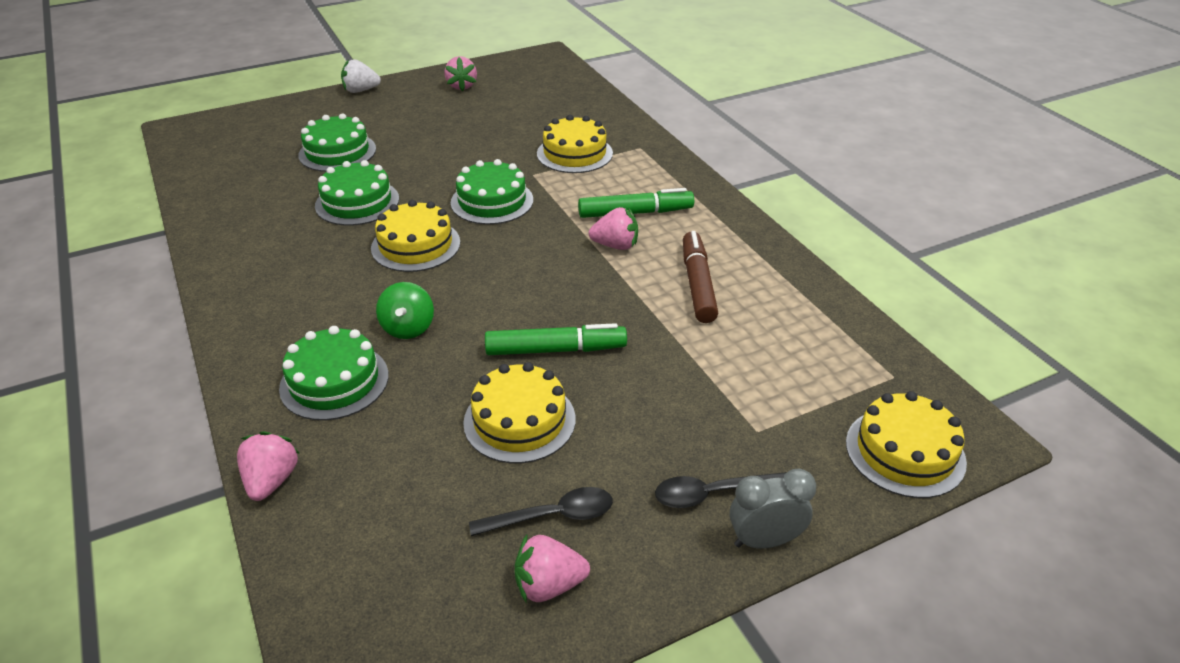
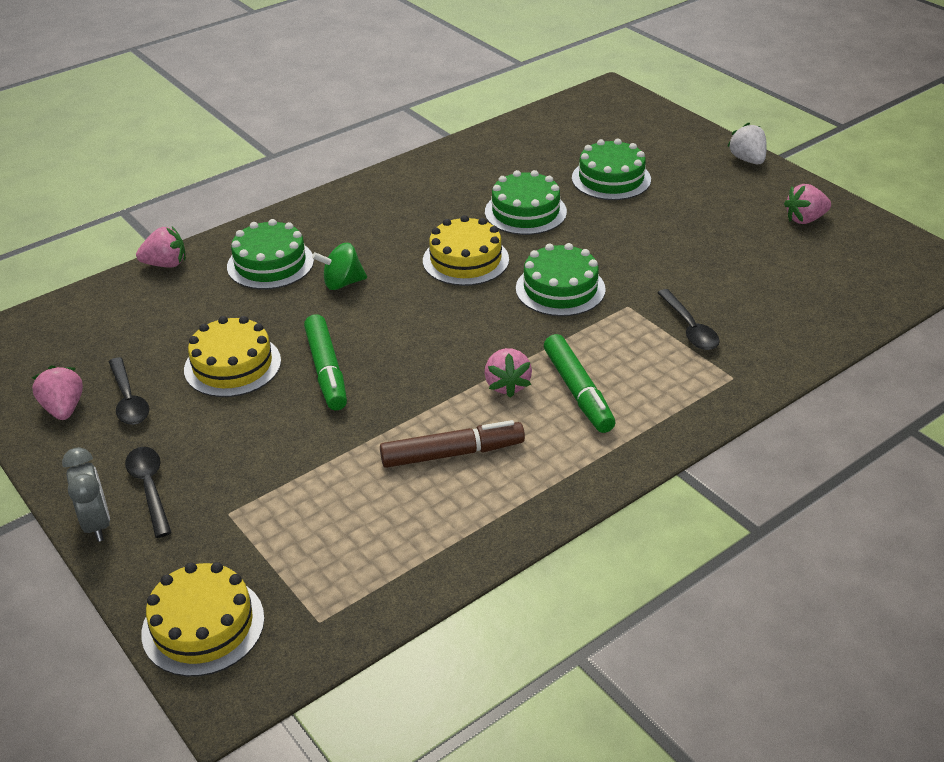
camera: 80 degrees right, 0 degrees up
yellow cake [537,115,613,173] -> black spoon [657,289,720,350]

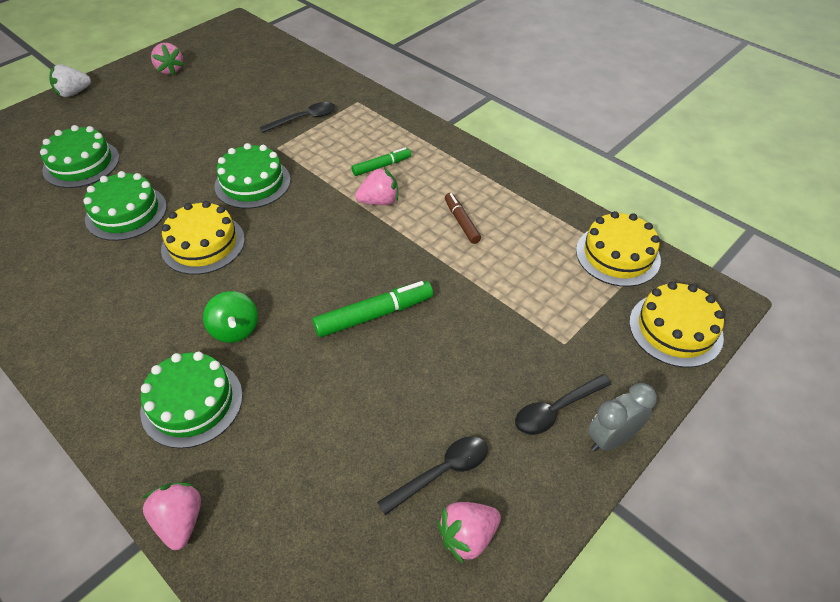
camera: 100 degrees left, 10 degrees up
yellow cake [184,316,281,397] -> yellow cake moved to [576,211,661,287]
brown marker [380,420,525,468] -> brown marker [445,193,481,244], size x0.63
green marker [544,334,615,433] -> green marker [352,147,411,176], size x0.63

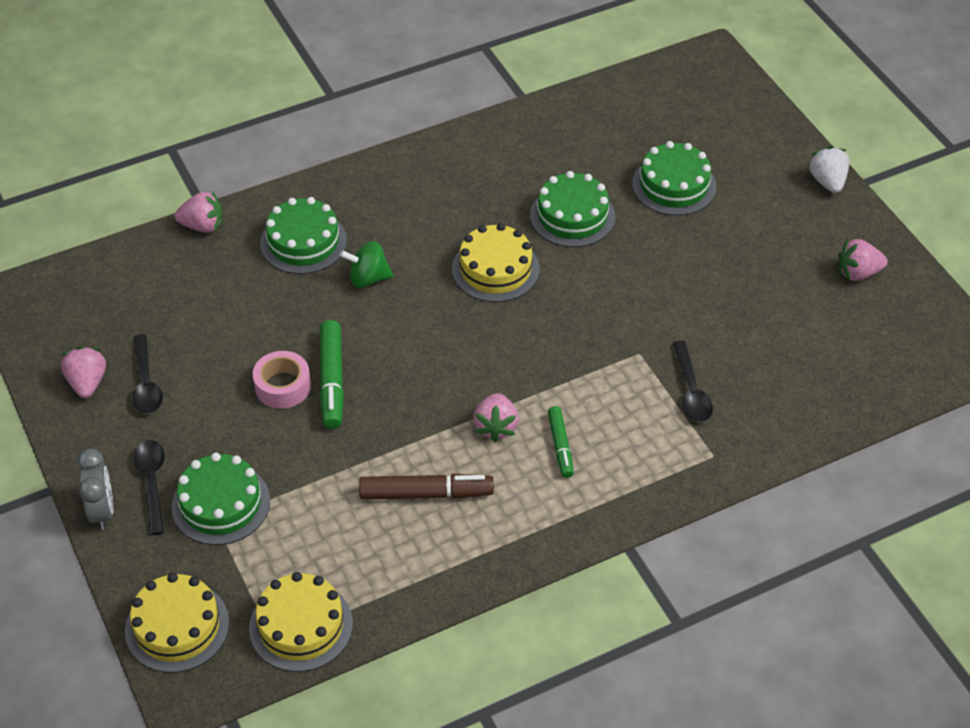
camera: 110 degrees right, 0 degrees up
green cake [215,143,291,209] -> green cake moved to [171,453,270,545]
brown marker [445,193,481,244] -> brown marker [359,474,494,500], size x1.60
none -> pink tape [253,351,311,409]

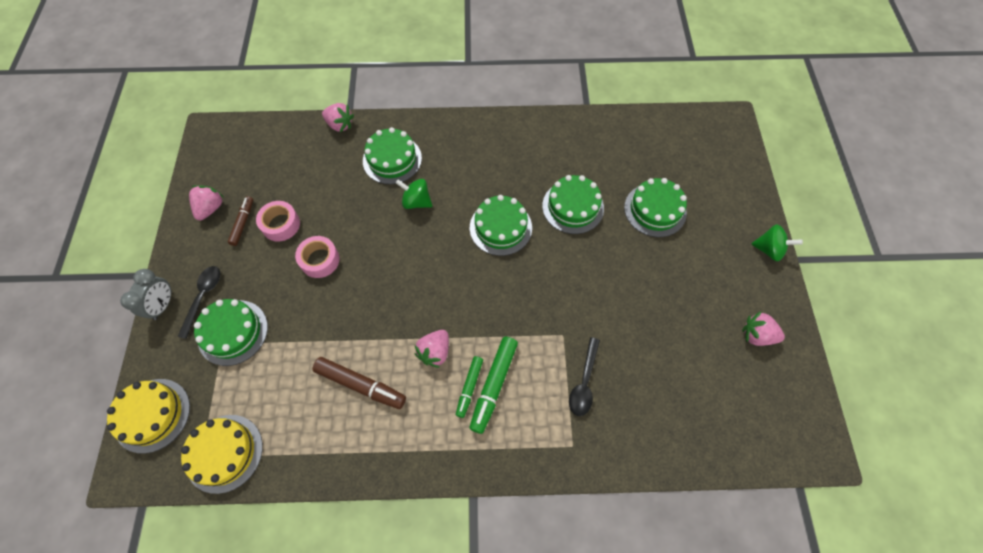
camera: 25 degrees right, 15 degrees up
black spoon [132,334,163,414] -> brown marker [228,196,253,246]
green marker [319,320,344,429] -> green marker moved to [469,336,518,434]
yellow cake [452,223,540,302] -> green cake [470,195,532,256]
white strawberry [808,146,849,193] -> green spinning top [752,224,803,261]
none -> pink tape [256,201,300,242]

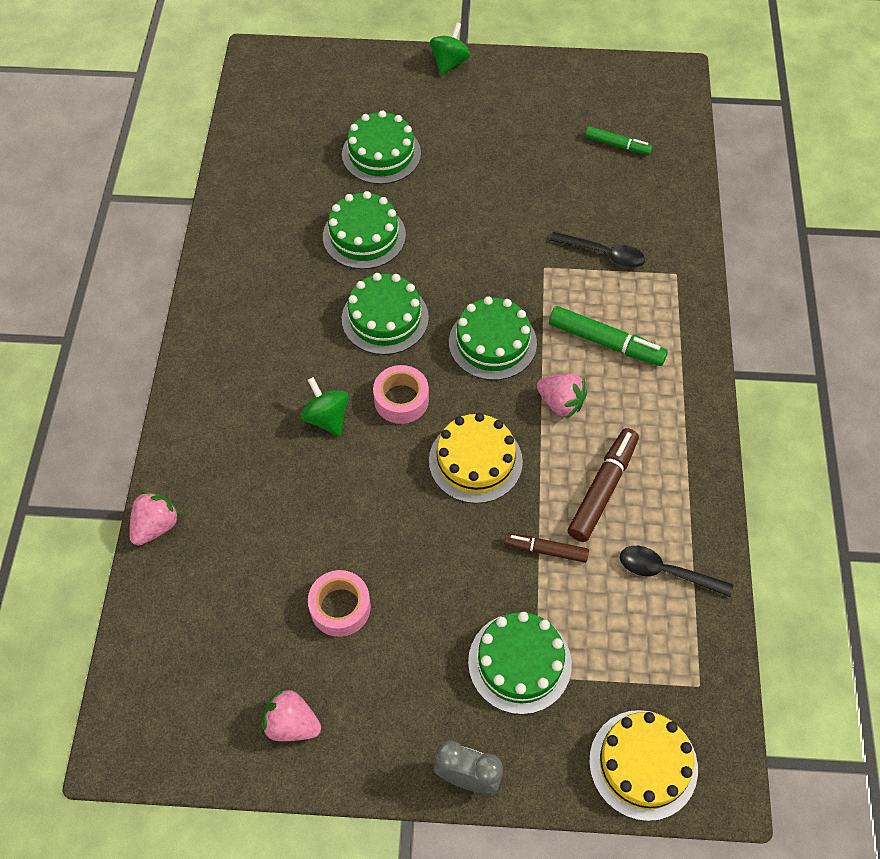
camera: 85 degrees left, 5 degrees down
black spoon [177,266,220,339] -> black spoon moved to [620,546,733,597]
yellow cake [181,415,263,494] -> yellow cake moved to [429,413,523,504]
brown marker [228,196,253,246] -> brown marker moved to [504,533,589,563]
pink tape [295,236,340,278] -> pink tape moved to [373,365,429,424]
green cake [363,127,422,184] -> green cake moved to [449,296,537,380]
green spinning top [396,179,432,209] -> green spinning top turned 120 degrees clockwise [301,377,349,436]
green marker [456,356,483,418] -> green marker moved to [585,126,652,155]
pink strawberry [742,312,785,346] -> none

